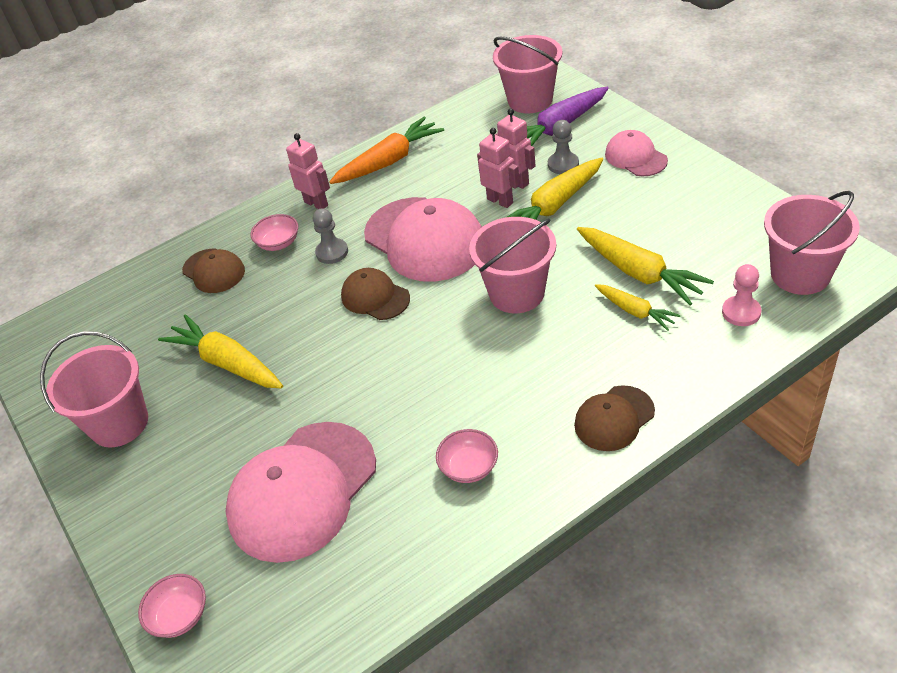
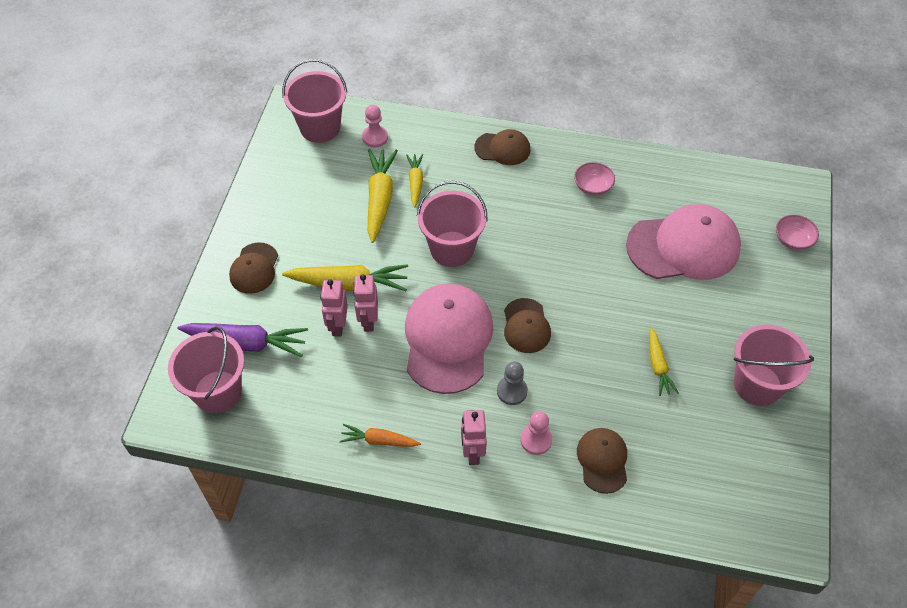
camera: 140 degrees left, 10 degrees up
yellow carrot [158,315,283,388] -> yellow carrot [649,328,679,396], size x0.58
pink bowl [250,214,298,251] -> pink pawn [520,411,552,455]
orange carrot [329,117,444,184] -> orange carrot [340,424,421,447], size x0.58
grey pawn [548,120,579,174] -> none
pink cap [605,130,668,176] -> brown cap [229,243,278,294]

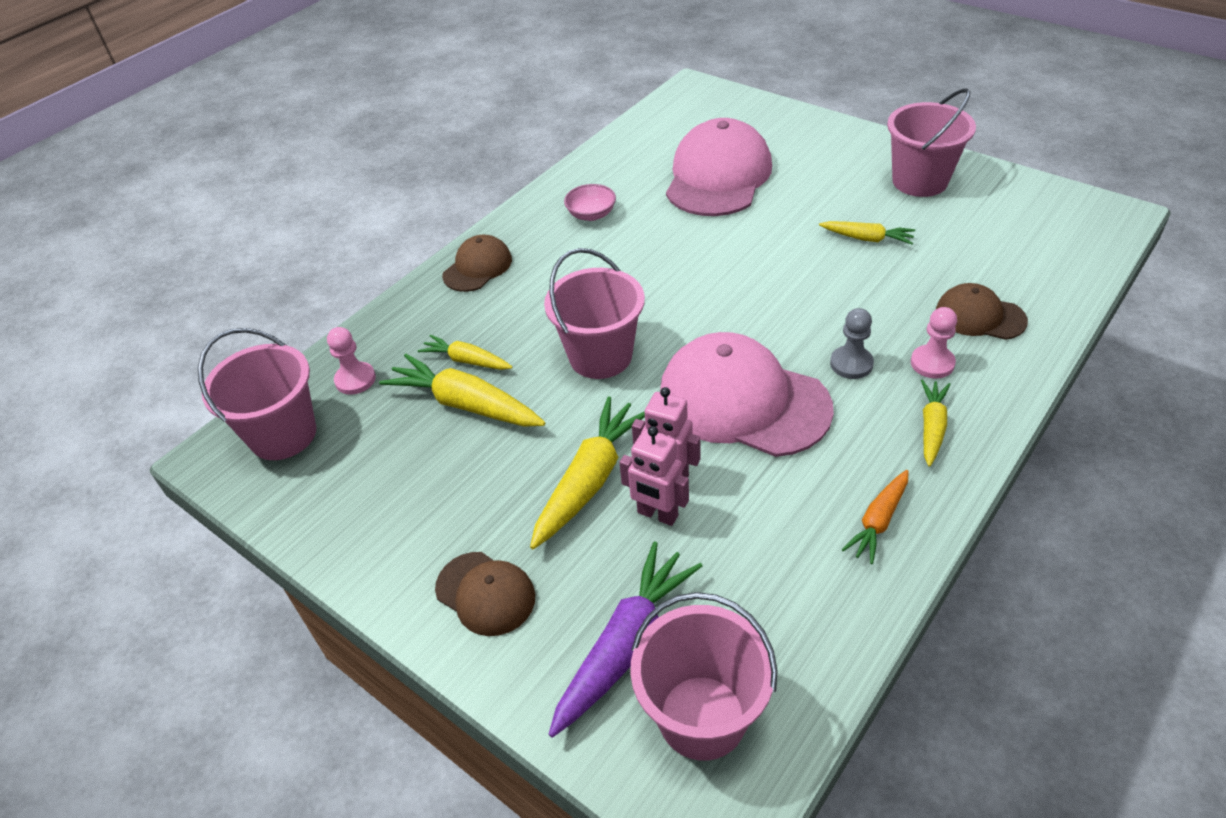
camera: 60 degrees left, 10 degrees down
pink robot [461,410,487,465] -> yellow carrot [921,379,951,467]
brown cap [504,298,551,353] -> none
pink bowl [776,215,819,250] -> none

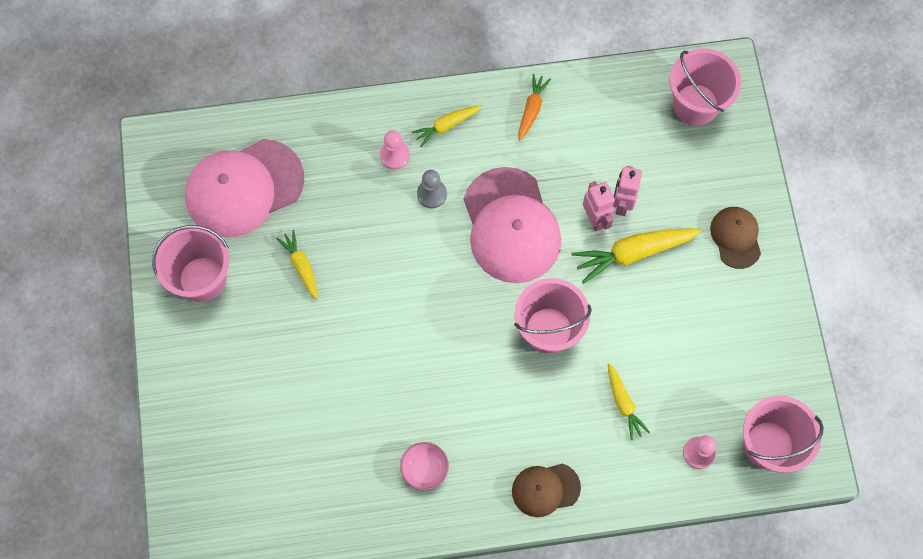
camera: 140 degrees left, 25 degrees up
yellow carrot [379,354,546,427] -> none
purple carrot [548,541,702,738] -> none
pink robot [619,426,689,526] -> pink robot turned 150 degrees counterclockwise [613,166,642,216]
pink cap [666,118,772,216] -> pink cap moved to [185,139,304,238]
orange carrot [842,470,909,564] -> orange carrot turned 60 degrees counterclockwise [518,74,551,141]
brown cap [936,283,1028,340] -> none

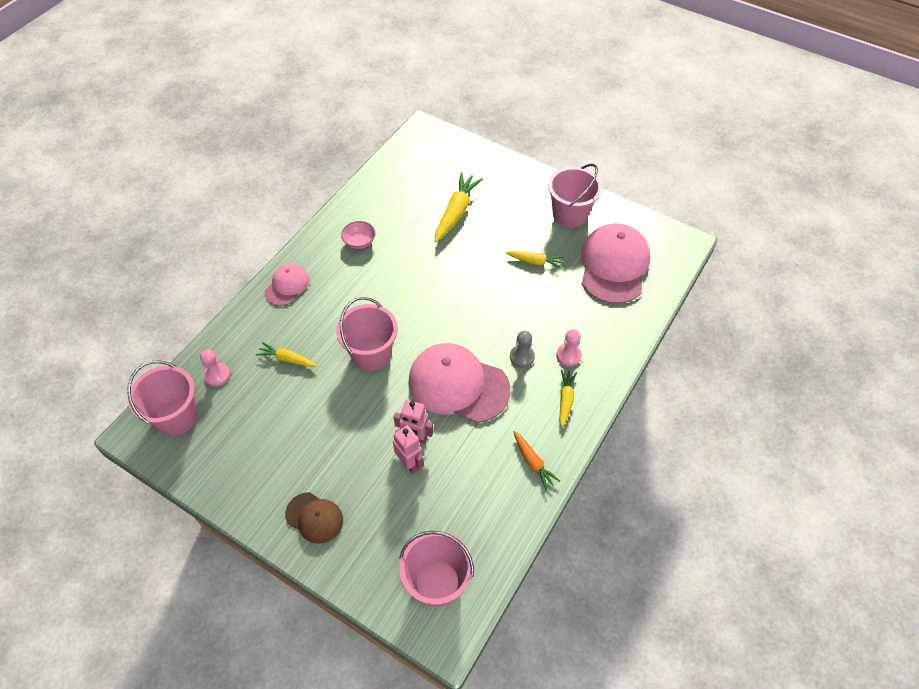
camera: 130 degrees right, 15 degrees down
brown cap [512,464,581,517] -> pink cap [265,264,309,306]
yellow carrot [571,228,702,284] -> yellow carrot moved to [435,172,483,242]

